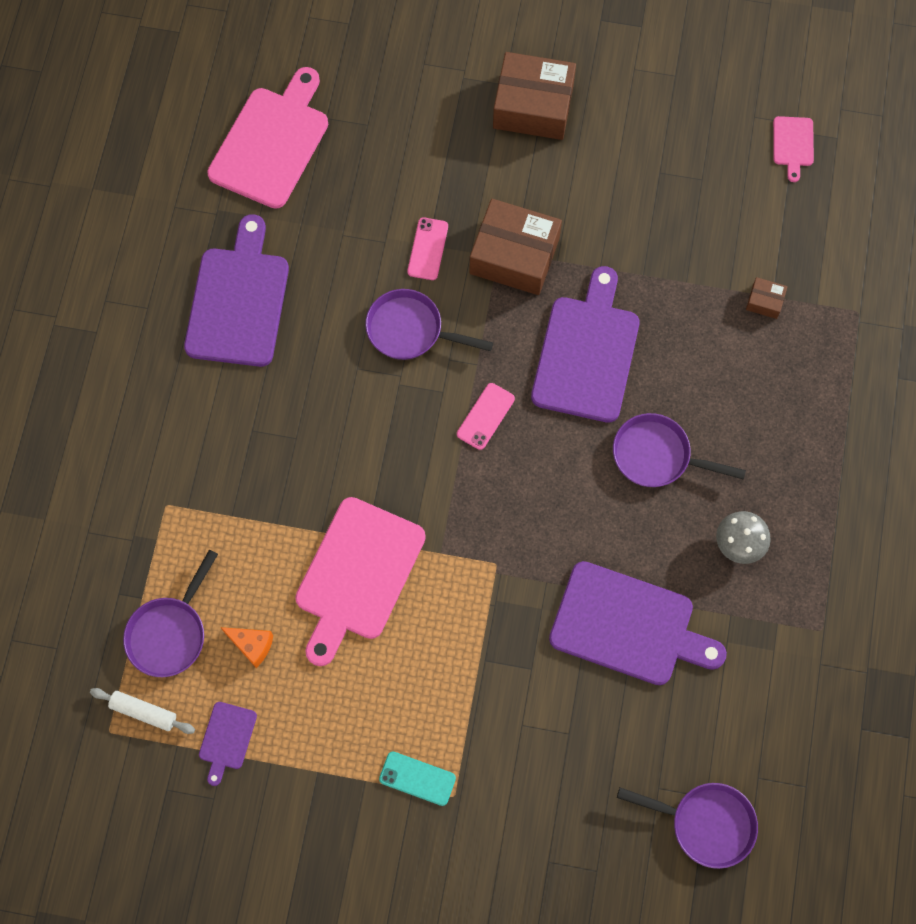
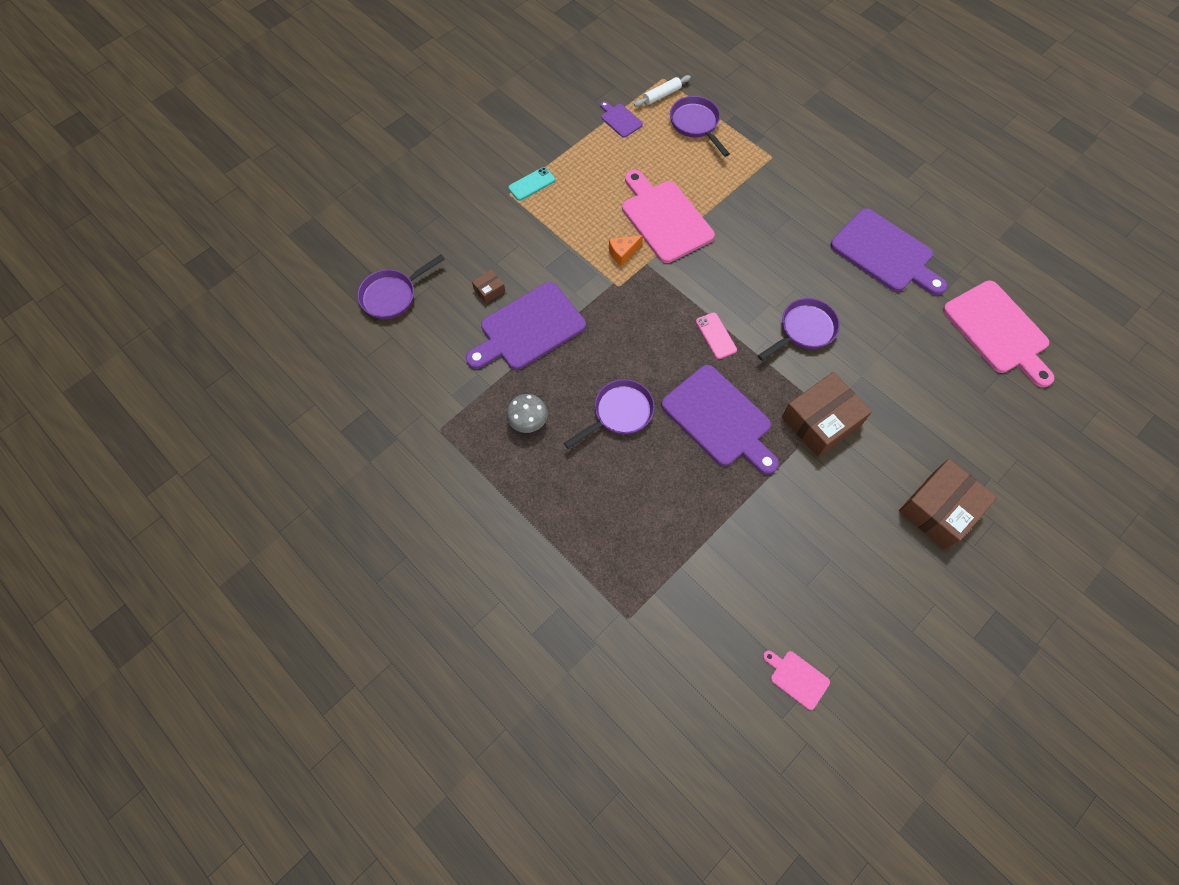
camera: 125 degrees right, 5 degrees down
orange cheese [221,627,273,668] -> orange cheese moved to [609,235,643,266]
pink phone [407,217,448,280] -> none
brown box [746,277,787,319] -> brown box moved to [472,270,505,303]

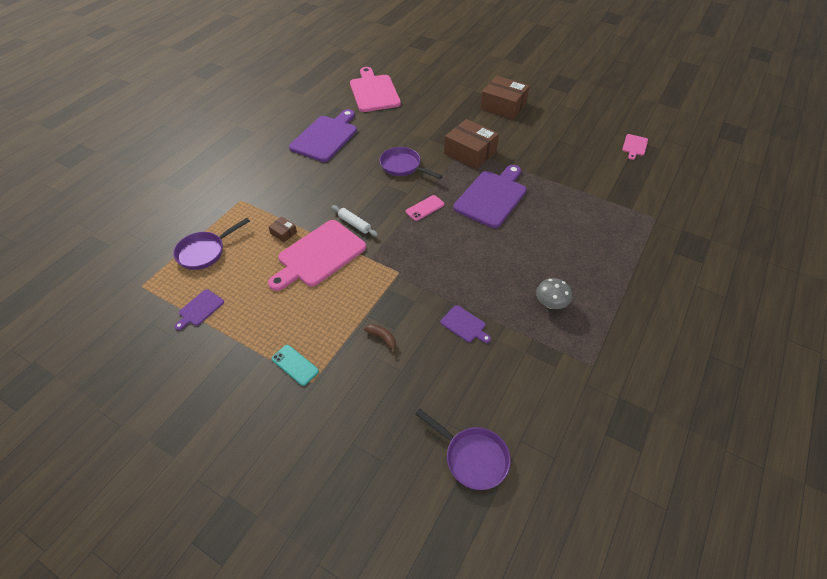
camera: 105 degrees left, 15 degrees down
purple cutting board [466,282,586,370] -> purple cutting board [440,305,491,343], size x0.46
brown box [472,270,505,303] -> brown box moved to [268,216,297,242]
purple pan [564,379,655,449] -> none
orange cheese [609,235,643,266] -> none
white rolling pin [634,75,691,107] -> white rolling pin moved to [332,205,378,237]
pink cutting board [943,281,1054,388] -> pink cutting board turned 60 degrees counterclockwise [350,67,401,112]
none -> brown banana [364,324,396,353]

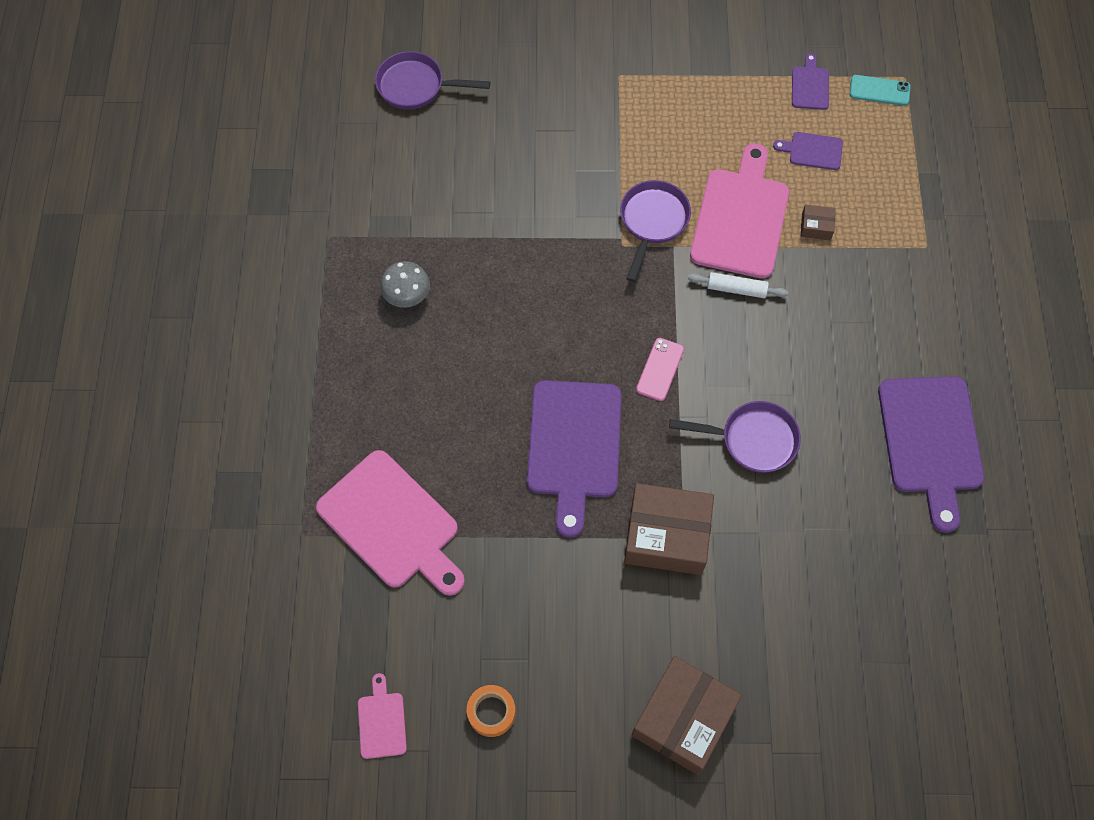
camera: 150 degrees right, 15 degrees up
purple pan [173,218,250,270] -> purple pan moved to [620,180,691,282]
turquoise phone [272,345,319,386] -> turquoise phone moved to [850,75,911,106]
pink cutting board [350,67,401,112] -> pink cutting board moved to [316,450,465,596]
brown banana [364,324,396,353] -> none
purple cutting board [440,305,491,343] -> purple cutting board moved to [773,132,843,170]
brown box [480,76,530,119] -> brown box turned 60 degrees counterclockwise [632,656,742,775]
none -> orange tape [467,685,516,737]

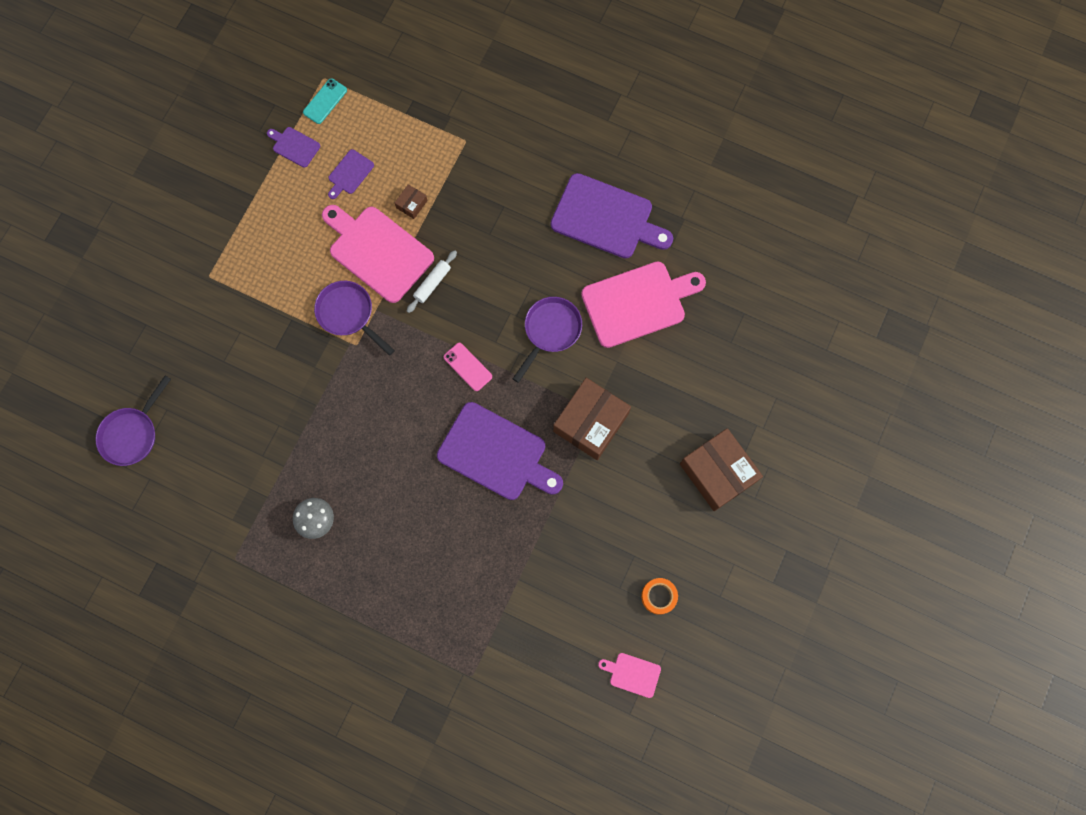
camera: 65 degrees left, 10 degrees up
pink cutting board [316,450,465,596] -> pink cutting board moved to [581,262,706,348]

